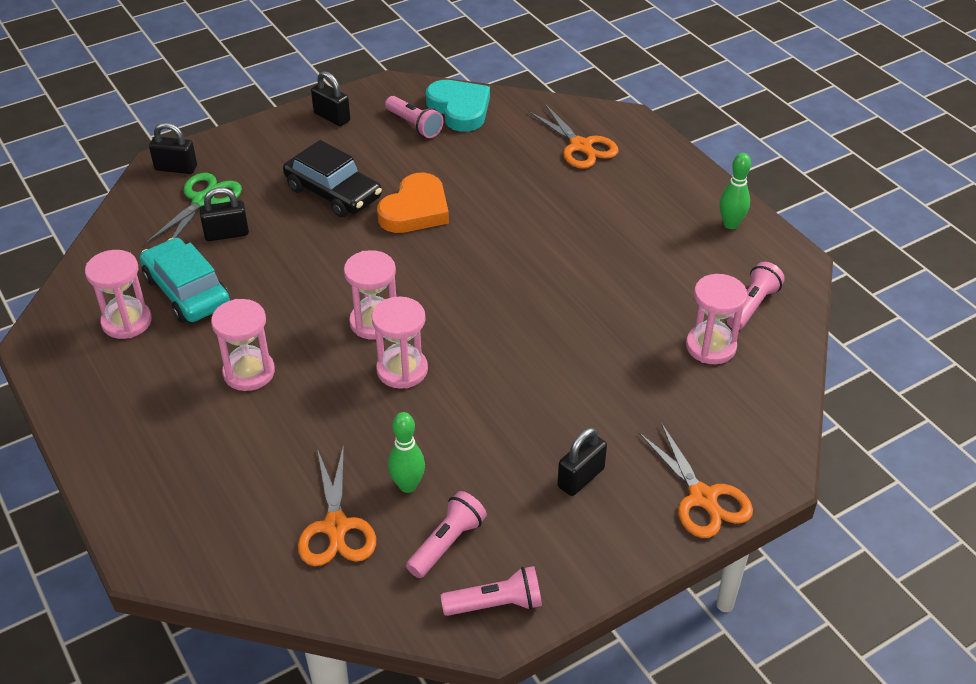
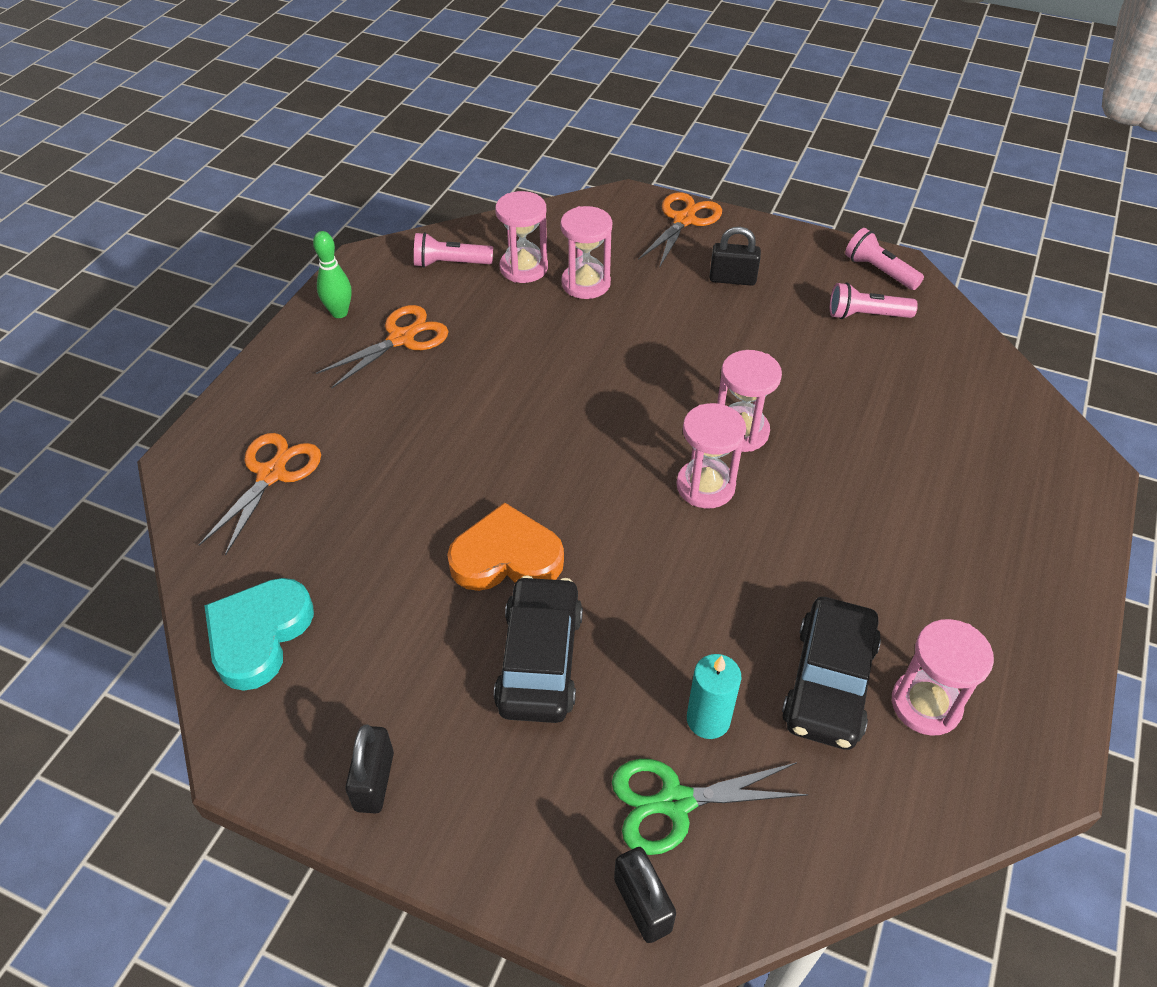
camera: 125 degrees left, 5 degrees up
turquoise car [140,238,230,323] -> black car [782,597,881,750]
black padlock [199,187,249,241] -> turquoise candle [687,654,741,739]
pink hourglass [211,299,275,391] -> pink hourglass moved to [561,206,612,299]
orange scissors [298,444,376,566] -> orange scissors moved to [316,305,449,388]
pink flashlight [385,96,443,138] -> none
green bowling pin [388,412,425,493] -> none

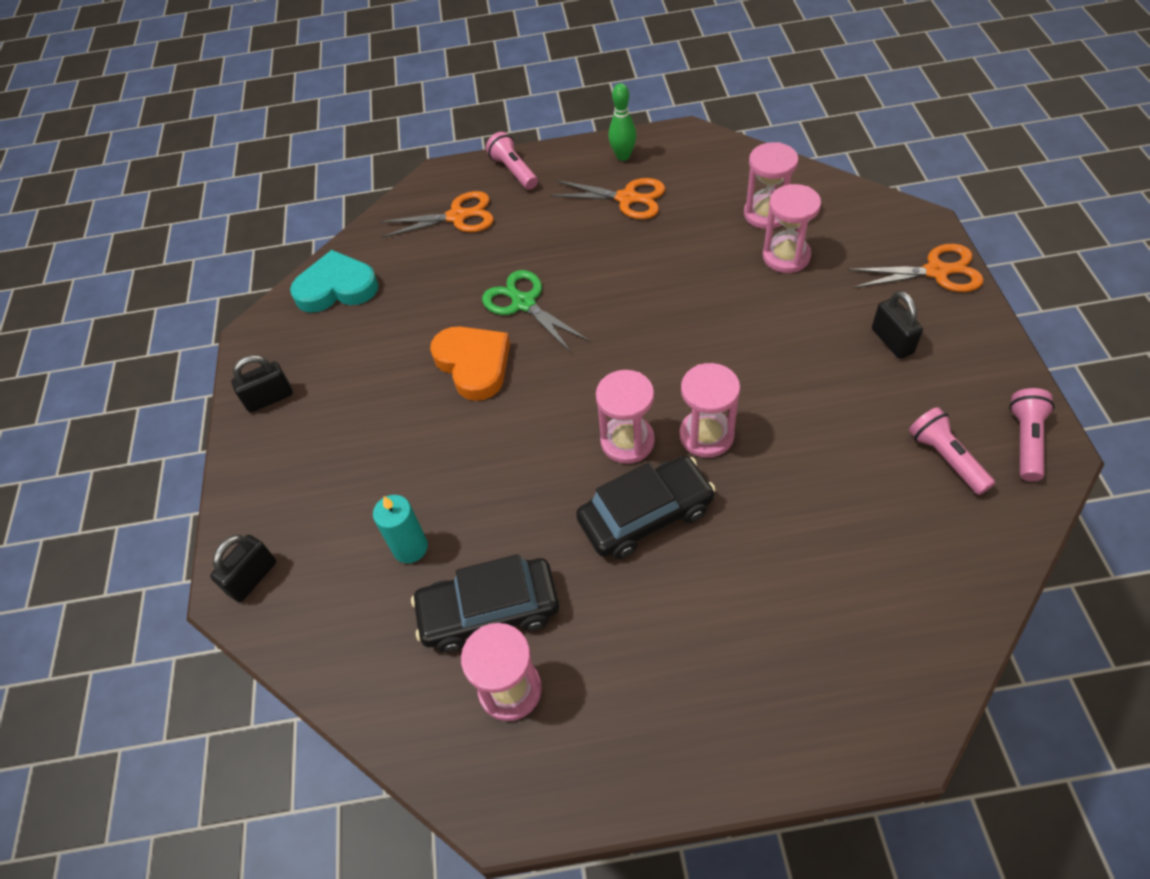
camera: 65 degrees right, 5 degrees up
pink flashlight [414,232,493,268] -> pink flashlight moved to [486,132,538,190]
black car [494,575,583,723] -> black car moved to [576,456,716,559]
green scissors [612,759,809,855] -> green scissors moved to [482,270,589,353]

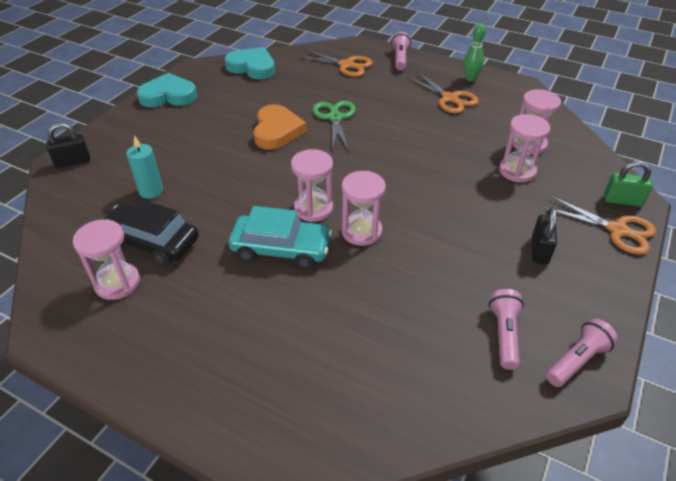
camera: 30 degrees right, 10 degrees down
black padlock [231,355,293,413] -> turquoise heart [137,73,197,107]
black car [576,456,716,559] -> turquoise car [229,206,332,268]
none -> green padlock [604,161,653,207]

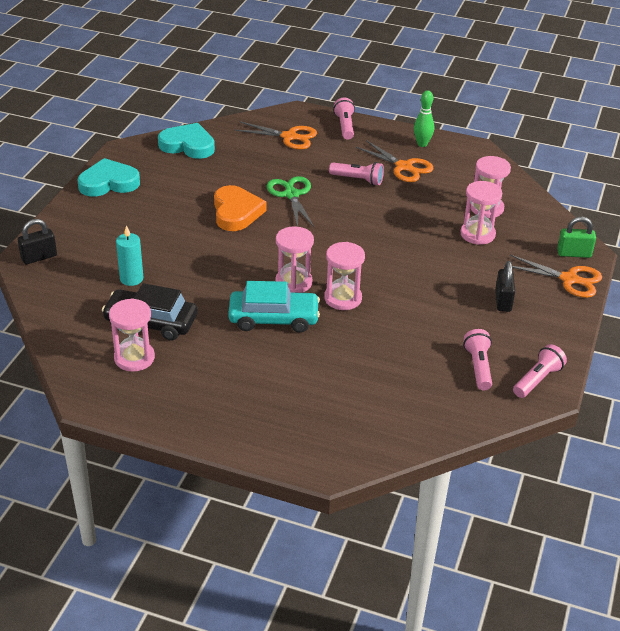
camera: 10 degrees left, 5 degrees down
none -> pink flashlight [329,162,384,186]

